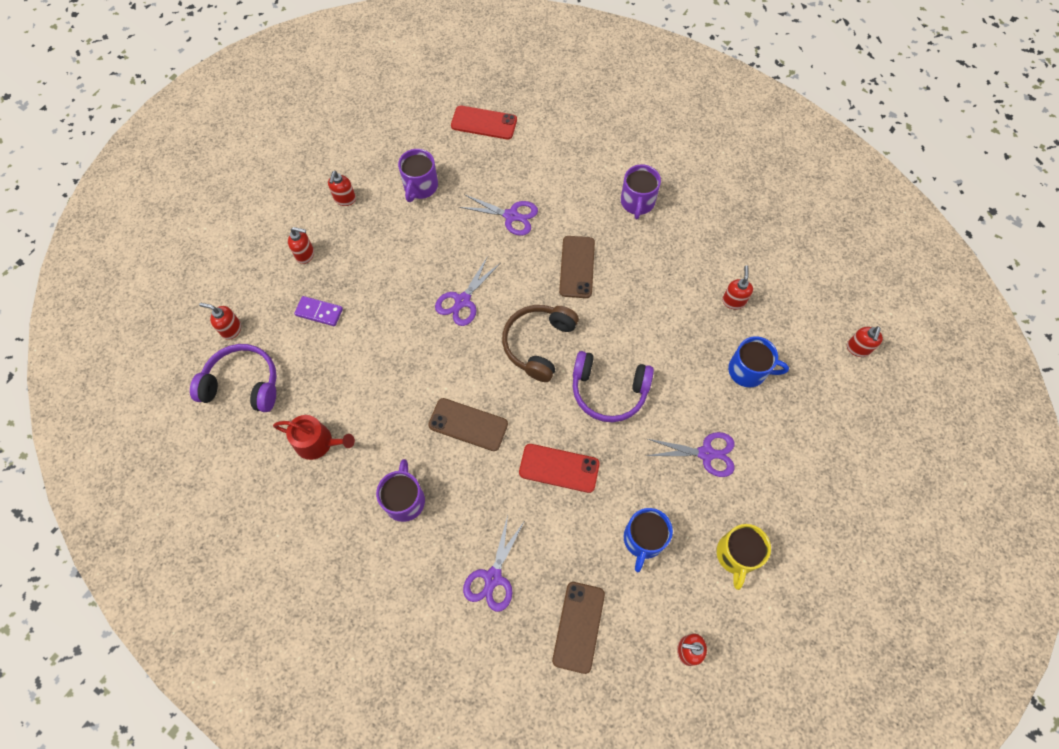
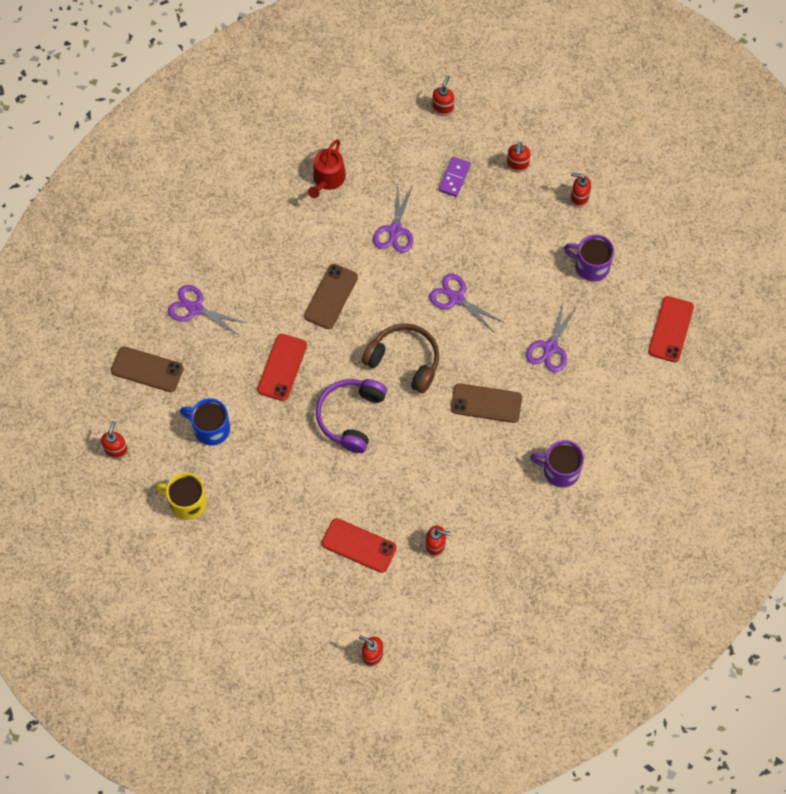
camera: 95 degrees right, 0 degrees up
purple headphones [190,344,277,412] -> none
purple mug [376,459,425,522] -> none
purple scissors [646,432,734,477] -> purple scissors moved to [373,185,413,253]
blue mug [728,336,789,388] -> red phone [322,518,397,573]

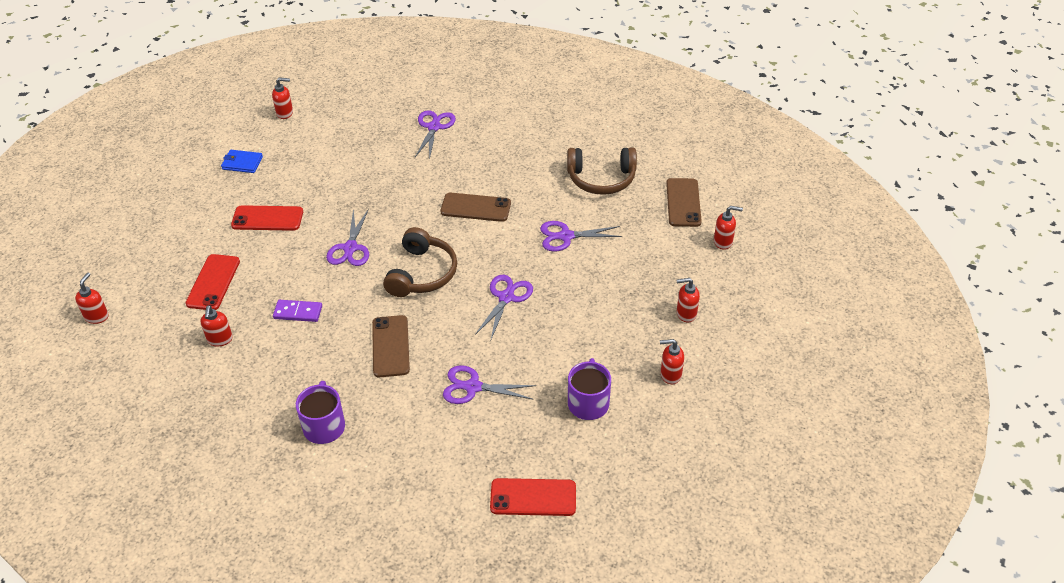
camera: 75 degrees right, 20 degrees down
brown phone [111,346,184,392] -> brown phone moved to [666,178,702,227]
yellow mug [155,473,207,520] -> blue wallet [221,150,263,173]
blue mug [180,398,230,446] -> none
red phone [257,334,307,401] -> red phone moved to [231,205,303,231]
red watering can [308,139,346,198] -> brown headphones [567,147,637,195]
purple headphones [316,379,387,453] -> purple scissors [326,209,369,266]
purple domino [439,157,471,197] -> purple domino moved to [273,300,322,322]
red soap dispenser [571,173,591,207] -> red soap dispenser turned 90 degrees counterclockwise [660,339,684,384]

